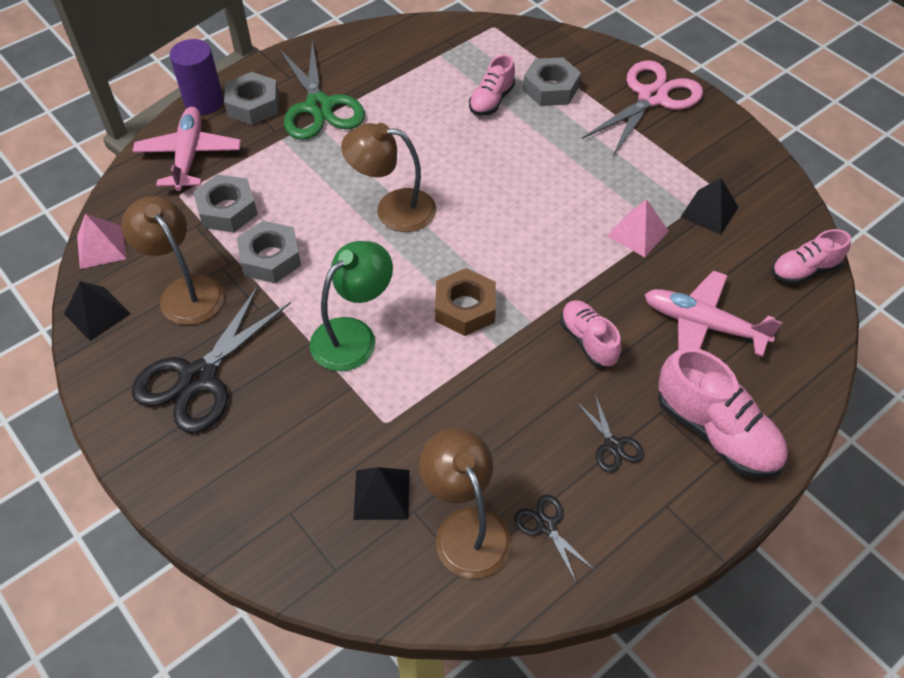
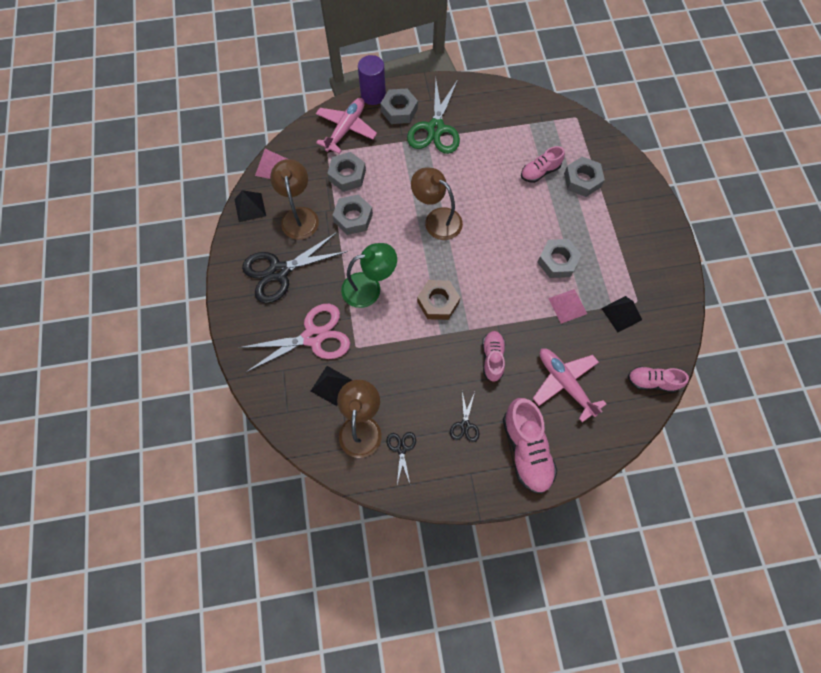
camera: 30 degrees right, 15 degrees up
pink scissors [582,60,703,156] -> pink scissors moved to [238,304,350,373]
none -> grey nut [537,239,582,278]

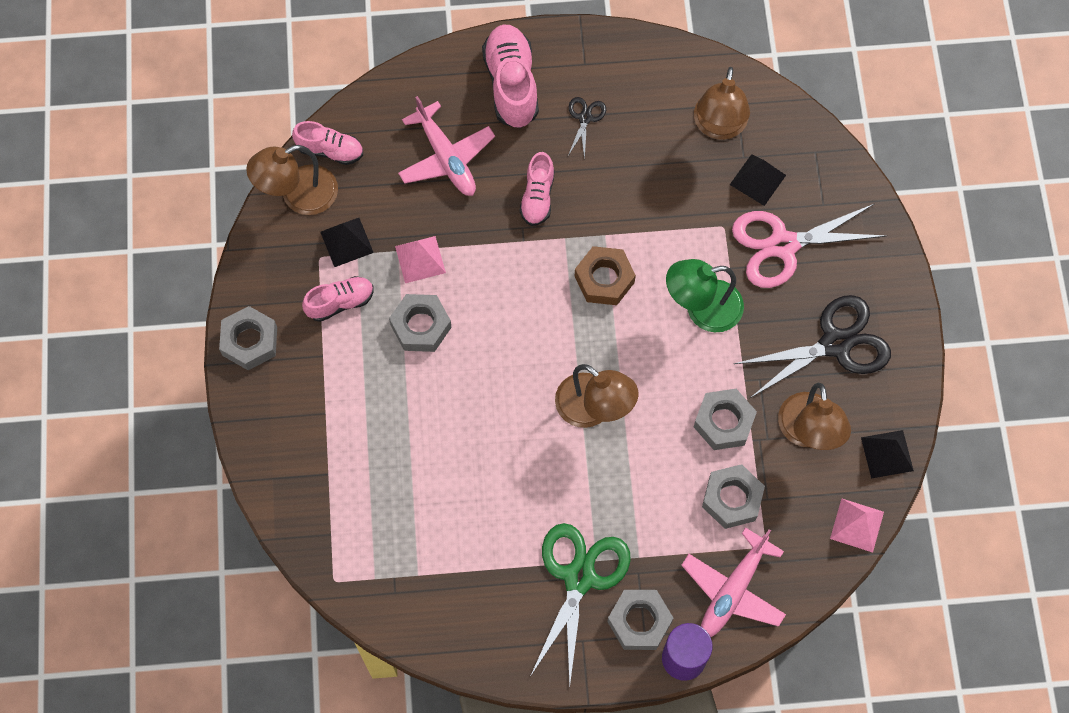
camera: 175 degrees left, 0 degrees up
black scissors [386,432,416,484] -> none
pink shoe [521,146,565,183] -> pink shoe moved to [302,276,374,322]
grey nut [564,156,605,197] -> grey nut moved to [219,306,277,370]
none -> brown lamp [246,145,338,215]

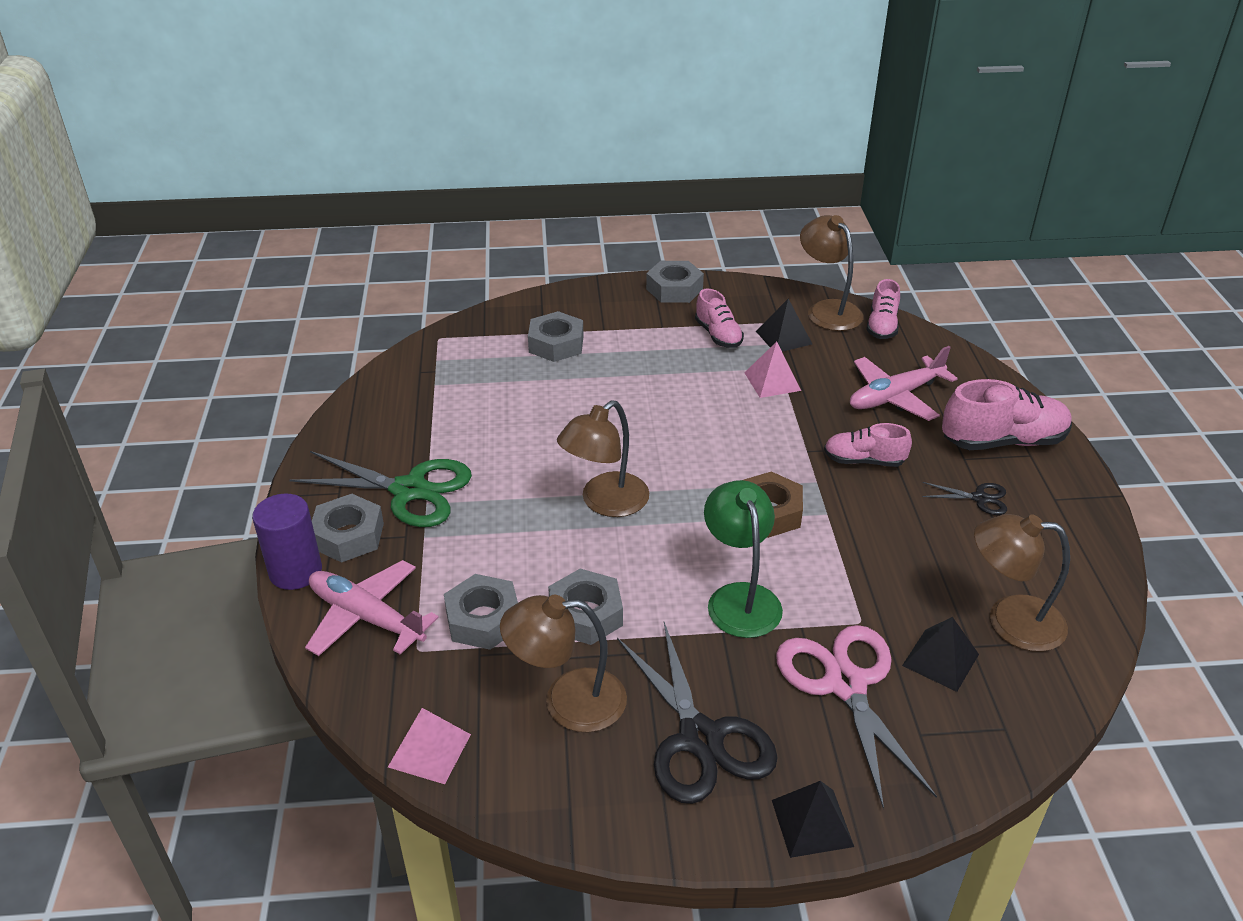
camera: 90 degrees right, 30 degrees down
grey nut [389,294,452,352] -> grey nut moved to [528,311,584,362]
black pyramid [861,430,914,479] -> black pyramid moved to [772,781,854,858]

